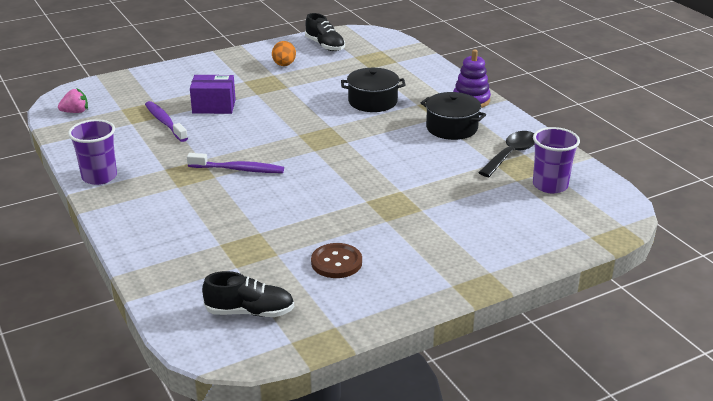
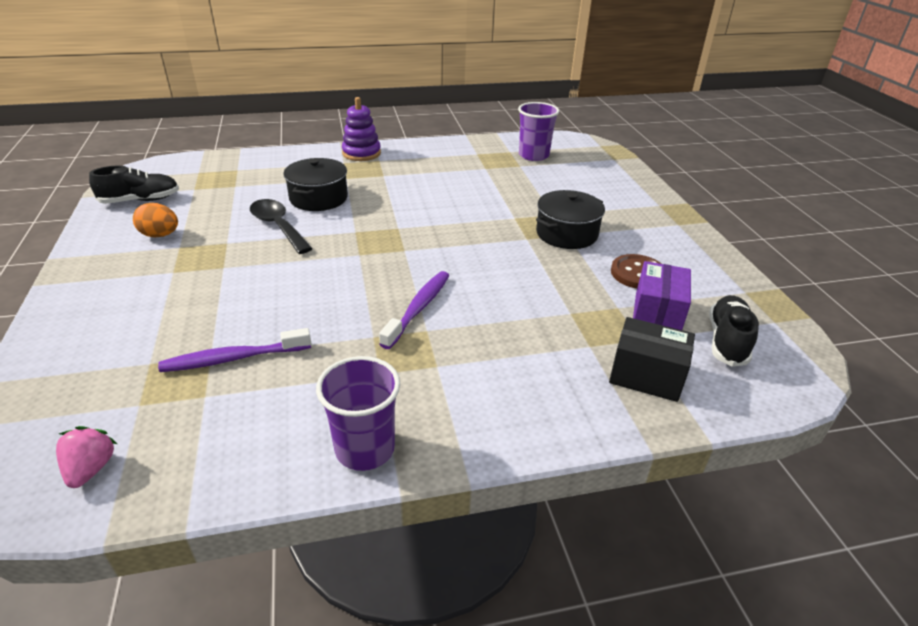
camera: 75 degrees left, 5 degrees up
purple box [190,75,236,114] -> purple box moved to [633,261,691,330]
black pot [421,92,487,140] -> black pot moved to [536,190,605,249]
black spoon [478,131,535,177] -> black spoon moved to [250,199,313,254]
none -> black box [609,317,695,402]

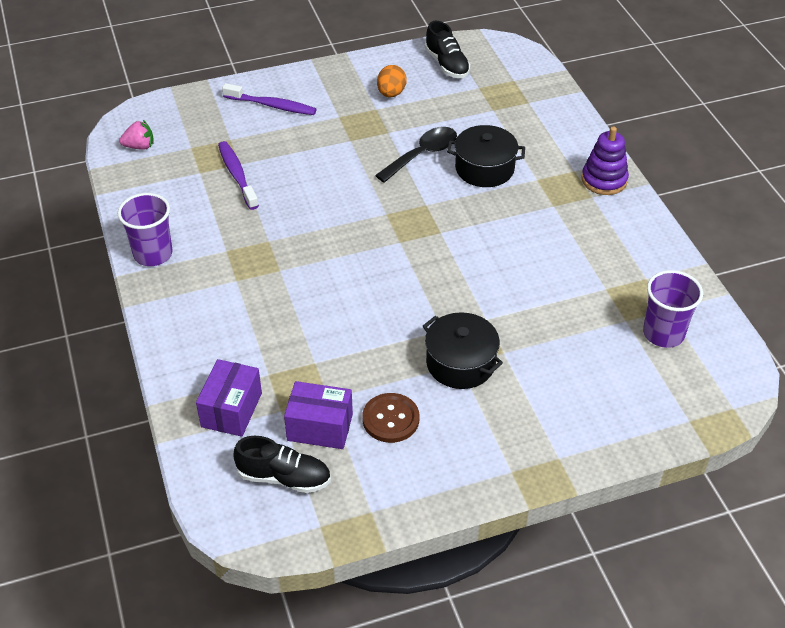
camera: 85 degrees right, 10 degrees up
purple toothbrush [379,271,450,349] -> purple toothbrush moved to [222,83,317,115]
black box [609,317,695,402] -> purple box [196,359,262,437]

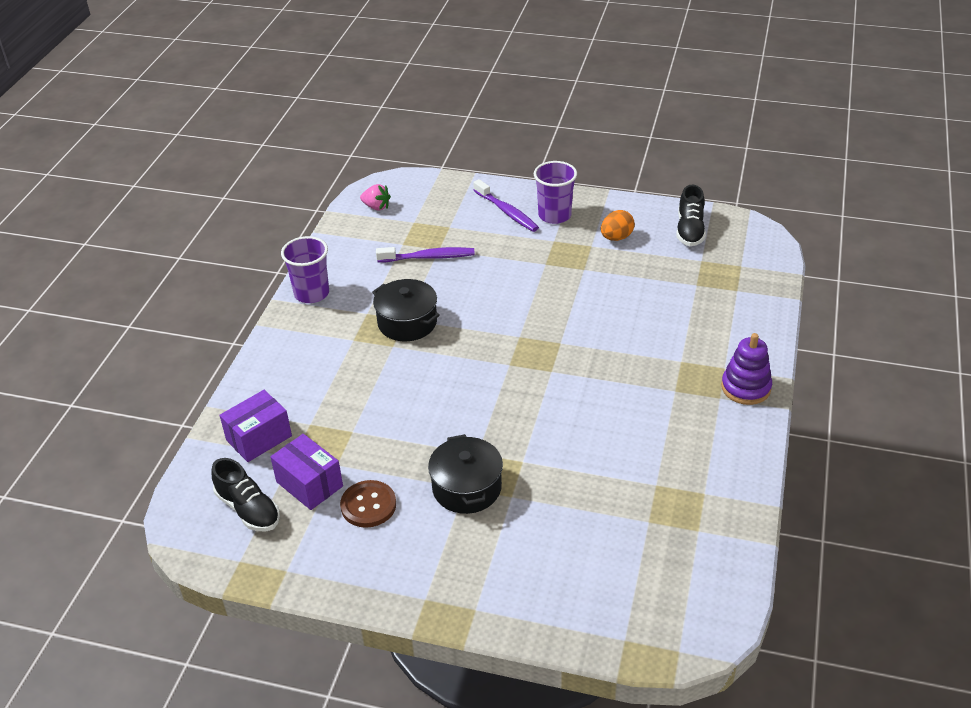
camera: 35 degrees right, 5 degrees down
purple toothbrush [218,141,259,210] -> purple toothbrush turned 75 degrees clockwise [376,247,475,262]
black spoon [375,127,457,183] -> none
black pot [447,125,525,187] -> black pot moved to [372,279,440,341]
purple cup [643,270,703,348] -> purple cup moved to [534,161,577,224]

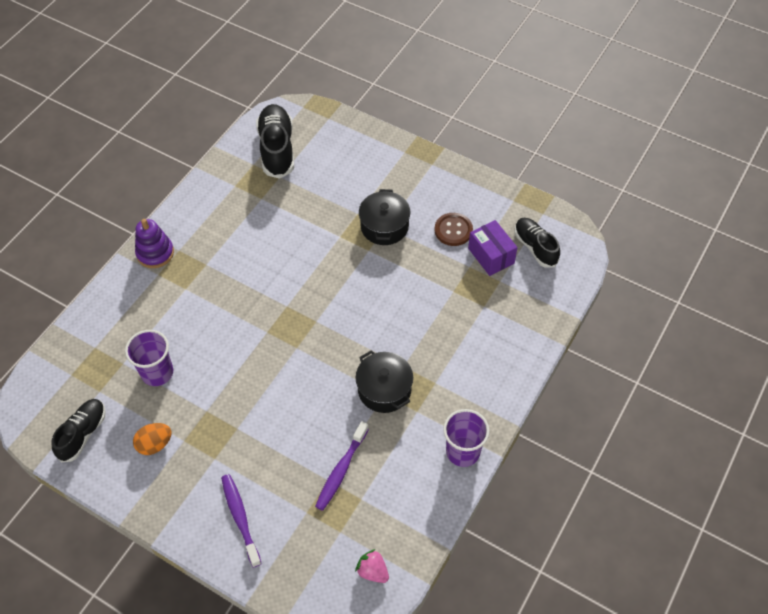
camera: 165 degrees left, 15 degrees up
purple box [219,390,292,462] -> none
purple toothbrush [376,247,475,262] -> purple toothbrush turned 75 degrees counterclockwise [315,421,369,511]
purple cup [534,161,577,224] -> purple cup moved to [125,330,173,386]
none -> black shoe [256,104,294,179]

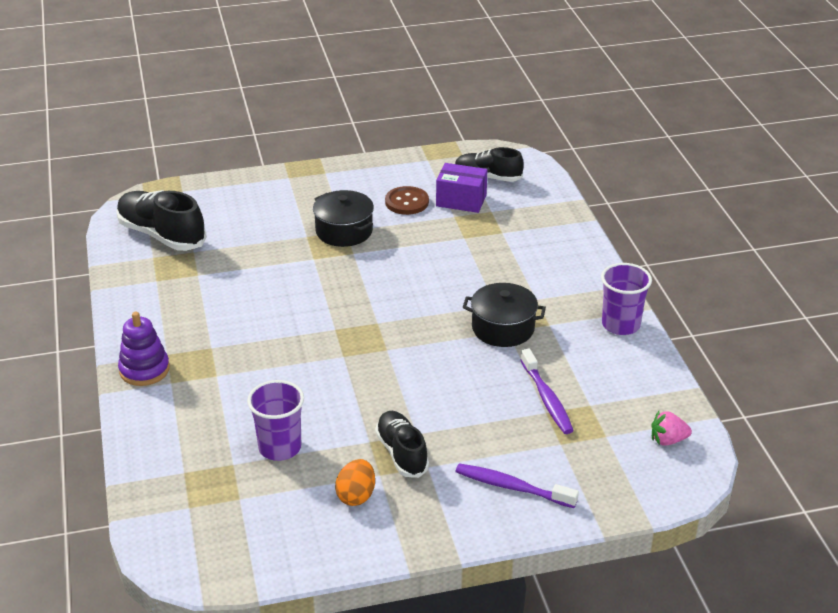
camera: 45 degrees left, 20 degrees down
black shoe [51,399,106,462] -> black shoe moved to [375,411,429,478]

